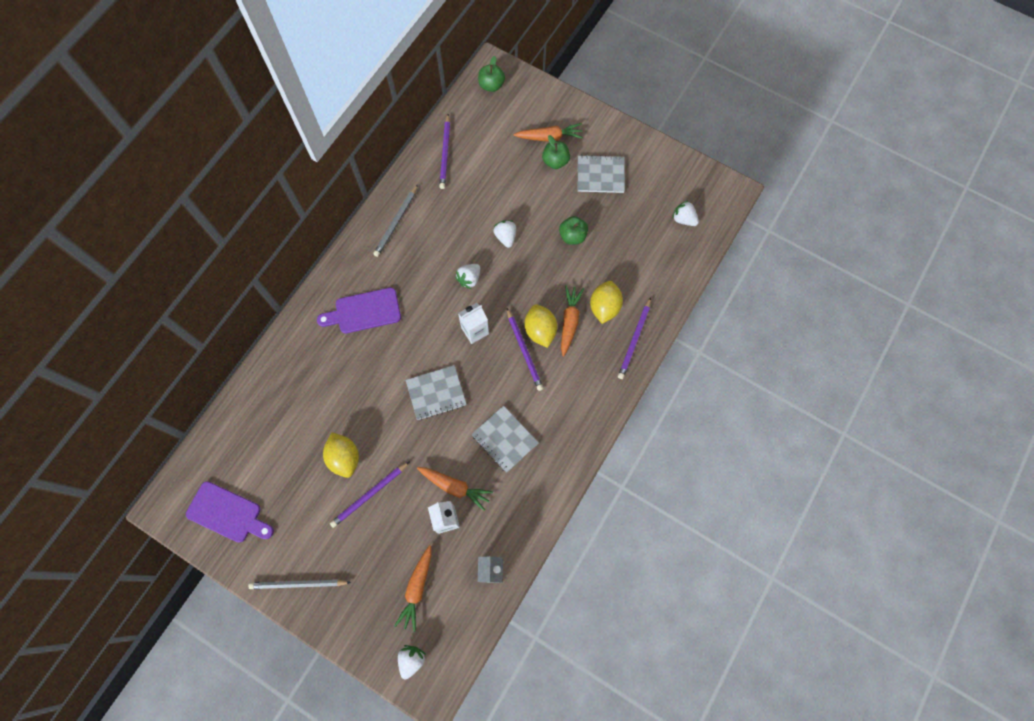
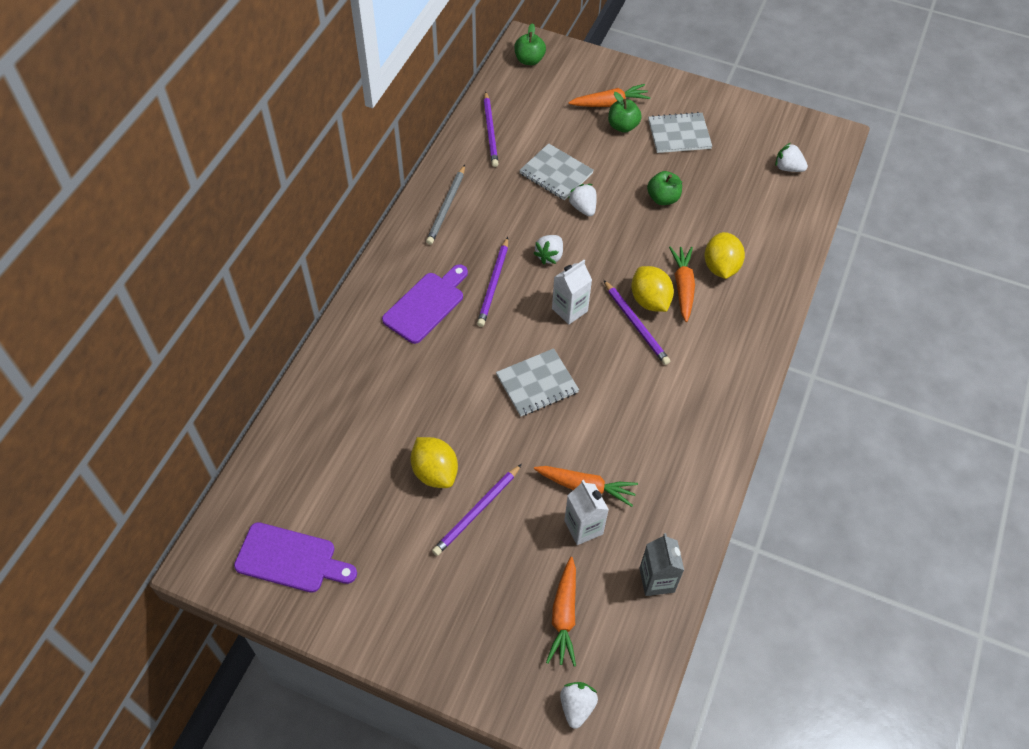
camera: 10 degrees left, 15 degrees down
grey pencil [248,579,351,589] -> none
purple cutting board [317,288,401,334] -> purple cutting board turned 150 degrees clockwise [382,264,468,344]
grey notebook [471,406,539,473] -> grey notebook moved to [519,143,594,200]
purple pencil [618,297,651,379] -> purple pencil moved to [477,237,508,327]

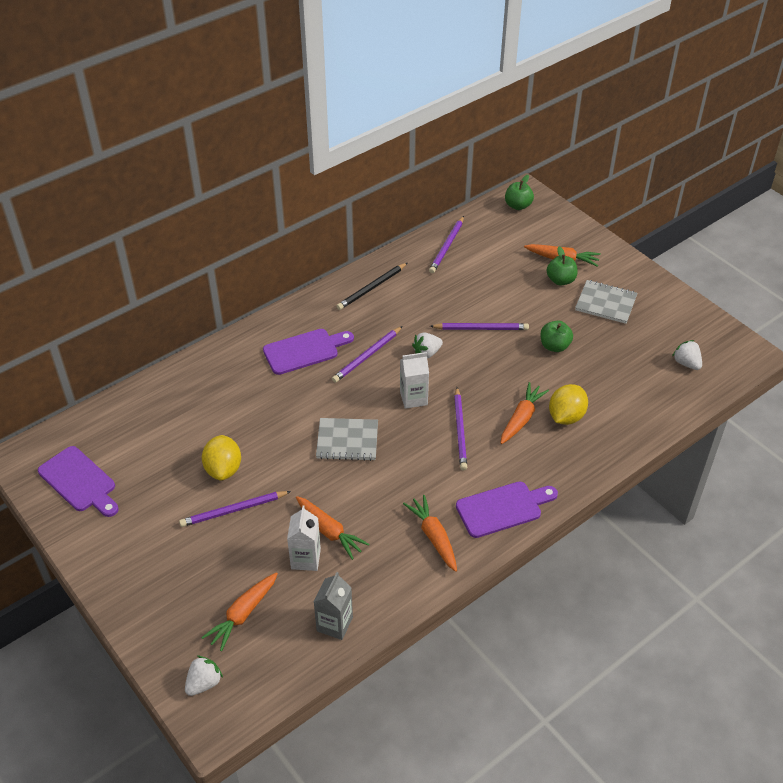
camera: 30 degrees right, 10 degrees down
grey pencil [426,165,465,245] -> black pencil [337,263,407,310]
grey notebook [519,143,594,200] -> none
white strawberry [568,184,597,217] -> purple pencil [430,323,529,330]
yellow lemon [631,266,674,312] -> none
none -> orange carrot [403,495,457,572]
none -> purple cutting board [456,481,558,538]

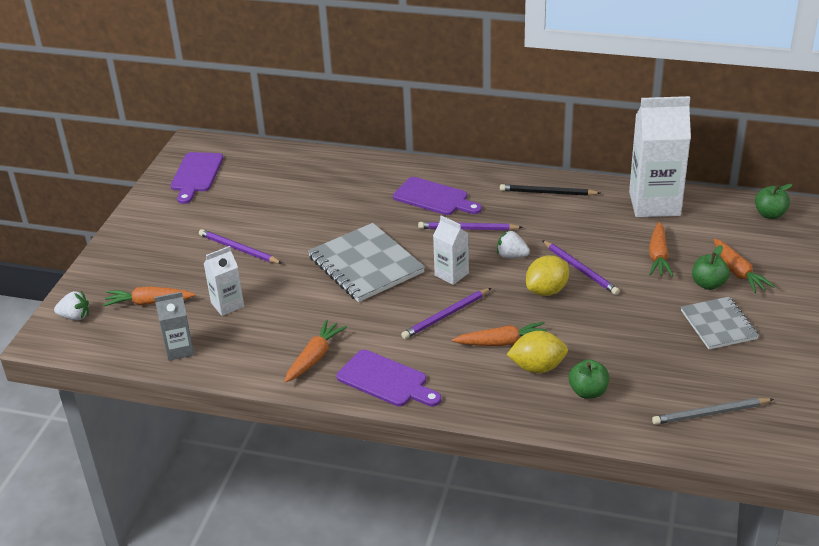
camera: 55 degrees right, 10 degrees down
yellow lemon [202,435,241,480] -> yellow lemon moved to [526,255,569,296]
orange carrot [296,496,370,560] -> orange carrot moved to [649,222,673,277]
grey notebook [316,418,378,461] -> grey notebook [308,223,425,302], size x1.60
purple pencil [429,216,464,273] -> white carton [629,96,691,217]
green apple [541,320,573,352] -> green apple moved to [569,359,609,399]
white strawberry [672,340,702,370] -> grey pencil [652,398,774,425]

